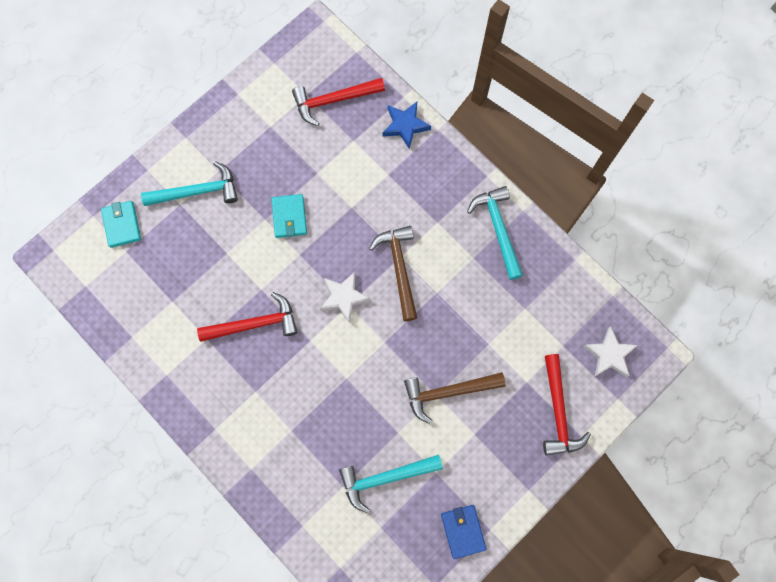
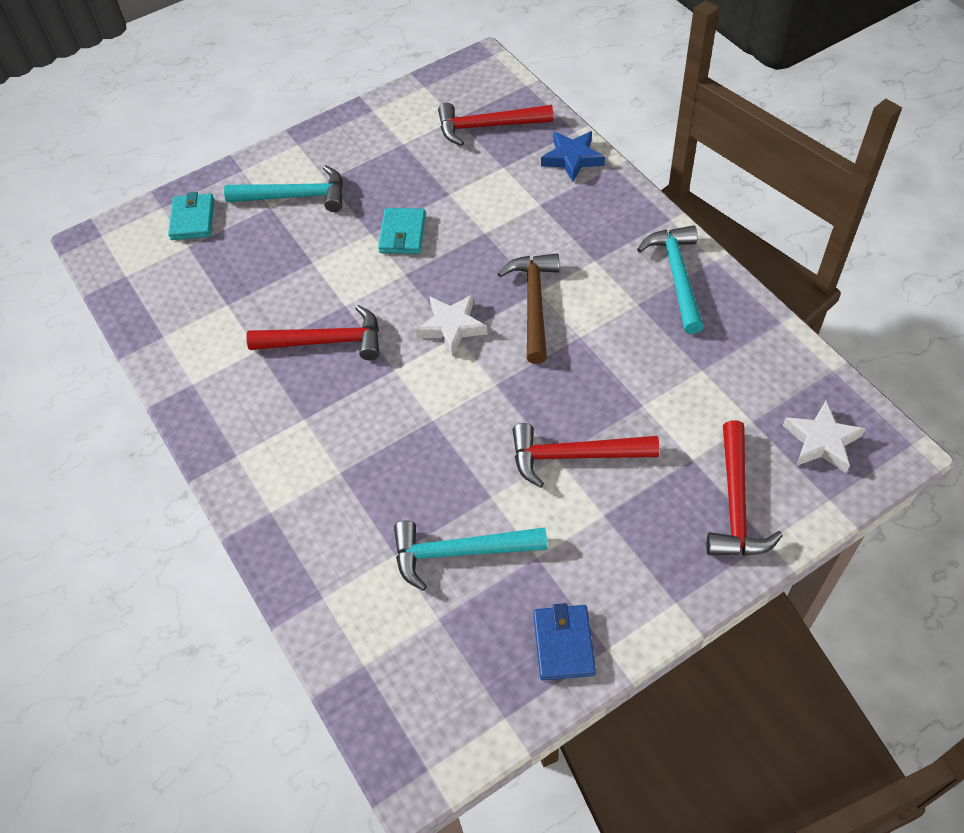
camera: 15 degrees right, 20 degrees down
brown hammer [404,372,506,424] -> red hammer [513,423,660,488]

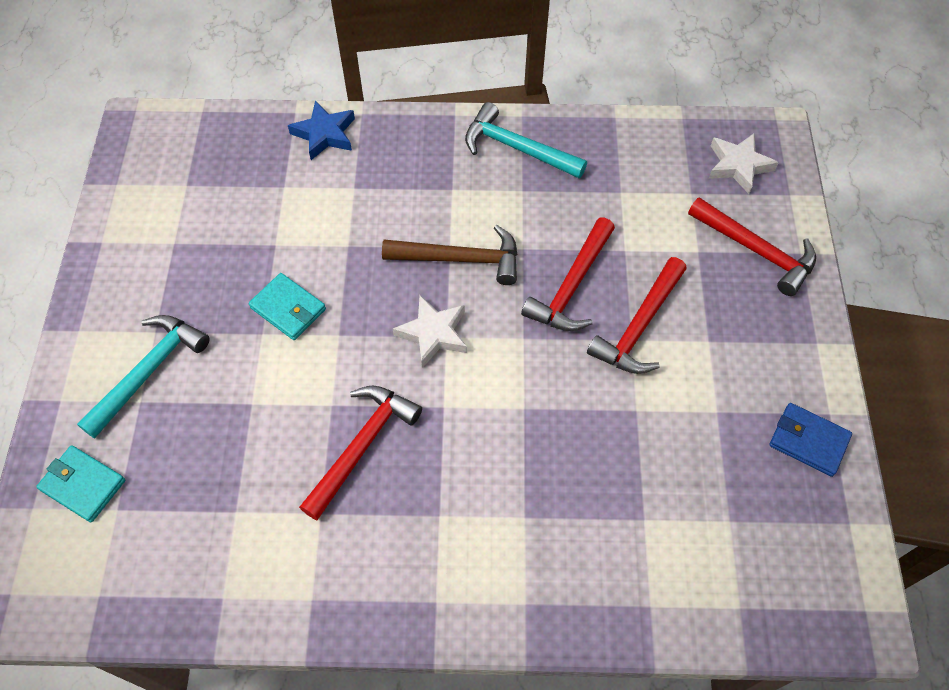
camera: 60 degrees left, 5 degrees up
turquoise hammer [394,520,548,591] -> none
red hammer [438,103,553,146] -> red hammer moved to [521,217,615,331]
brown hammer [498,253,559,364] -> brown hammer turned 150 degrees clockwise [382,225,518,285]

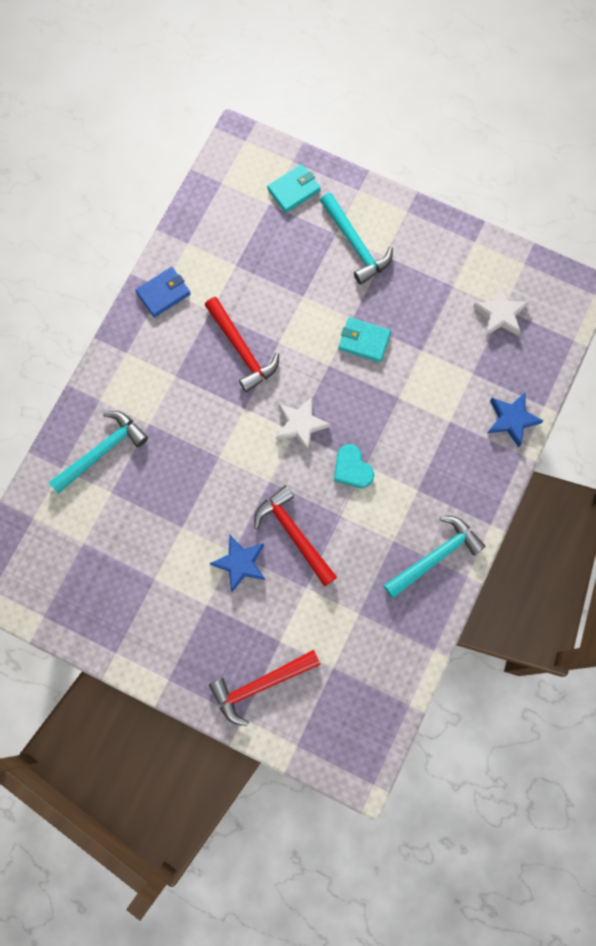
camera: 115 degrees right, 15 degrees up
turquoise wallet [249,273,326,340] -> turquoise wallet turned 45 degrees clockwise [338,317,391,362]
brown hammer [382,225,518,285] -> turquoise heart [334,444,374,488]
red hammer [587,257,687,374] -> blue star [209,535,265,592]
white star [708,133,779,194] -> white star moved to [473,285,529,336]
blue wallet [769,403,852,477] -> blue wallet moved to [135,267,191,317]
none -> turquoise hammer [48,411,148,494]

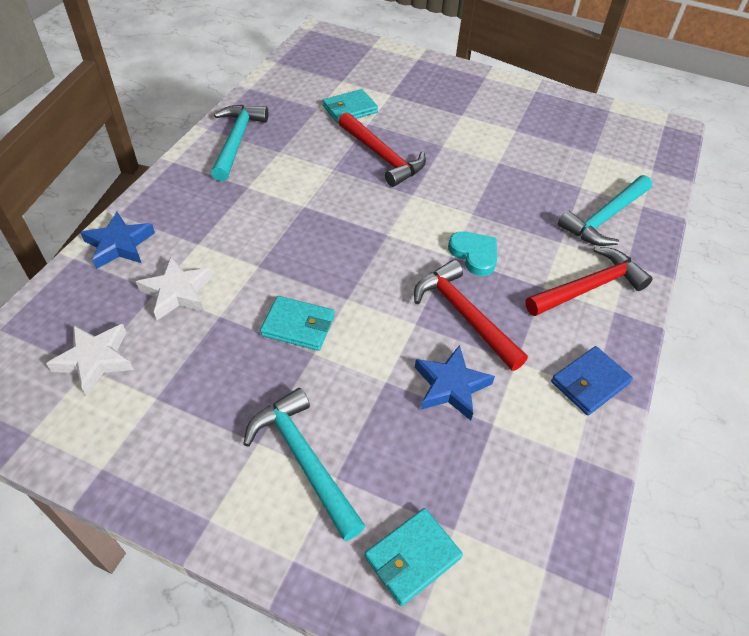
camera: 175 degrees right, 25 degrees down
blue star [209,535,265,592] -> blue star moved to [415,345,495,421]
red hammer [209,650,321,726] -> red hammer moved to [525,247,653,316]
white star [276,396,330,452] -> white star moved to [136,257,213,320]
turquoise heart [334,444,374,488] -> turquoise heart moved to [448,231,497,276]
turquoise hammer [383,516,486,598] -> turquoise hammer turned 135 degrees clockwise [211,105,268,181]
none -> turquoise wallet [323,89,378,124]

